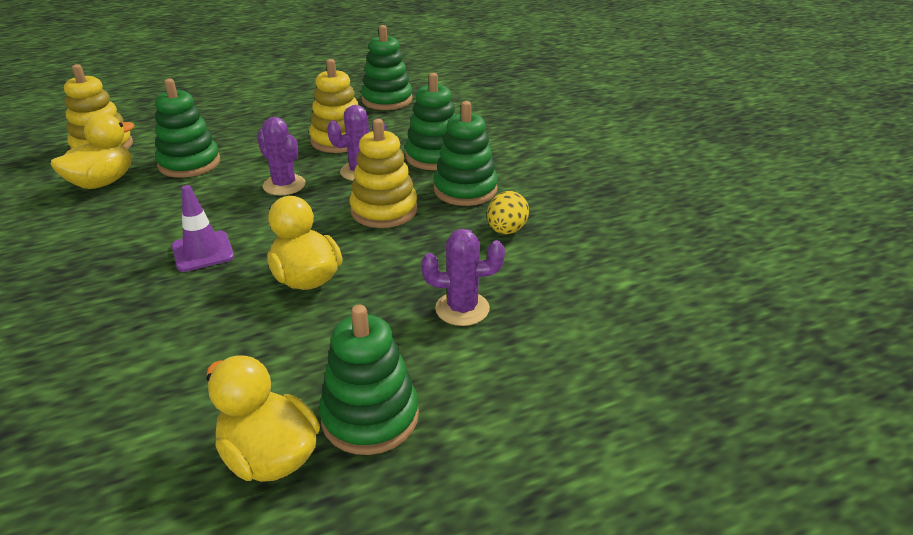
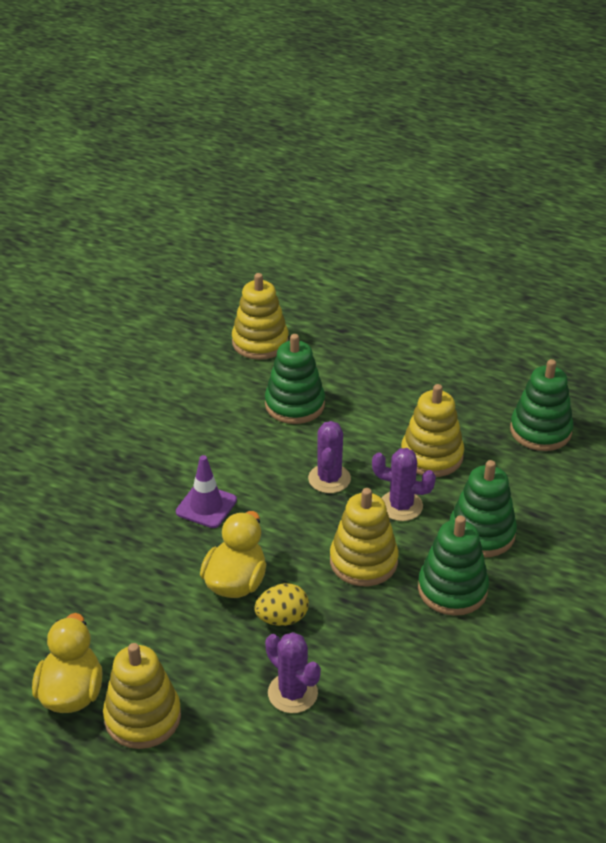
camera: 50 degrees right, 5 degrees up
yellow duck [50,113,135,189] -> none
green stacking toy [319,305,419,455] -> yellow stacking toy [103,643,181,749]
yellow egg [487,191,529,234] -> yellow egg moved to [254,583,309,626]

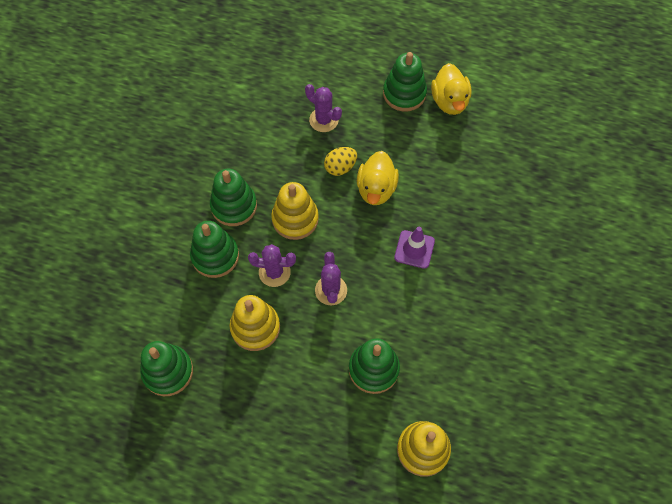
camera: 170 degrees right, 25 degrees up
yellow stacking toy [103,643,181,749] -> green stacking toy [383,52,427,112]

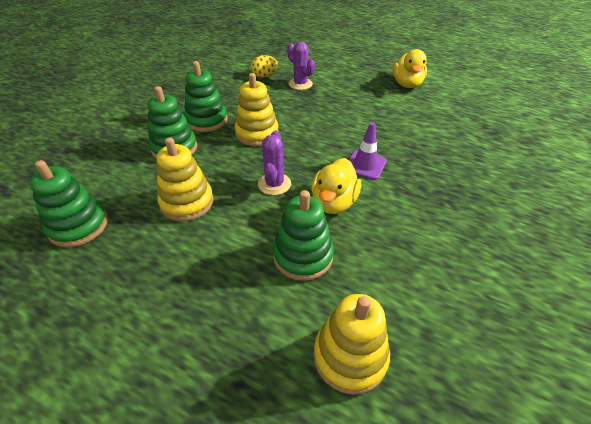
camera: 10 degrees right, 20 degrees down
purple cactus [248,244,296,287] -> none
yellow egg [324,147,357,176] -> yellow egg moved to [251,55,278,78]
yellow duck [357,151,399,205] -> yellow duck moved to [311,158,361,214]
green stacking toy [383,52,427,112] -> none

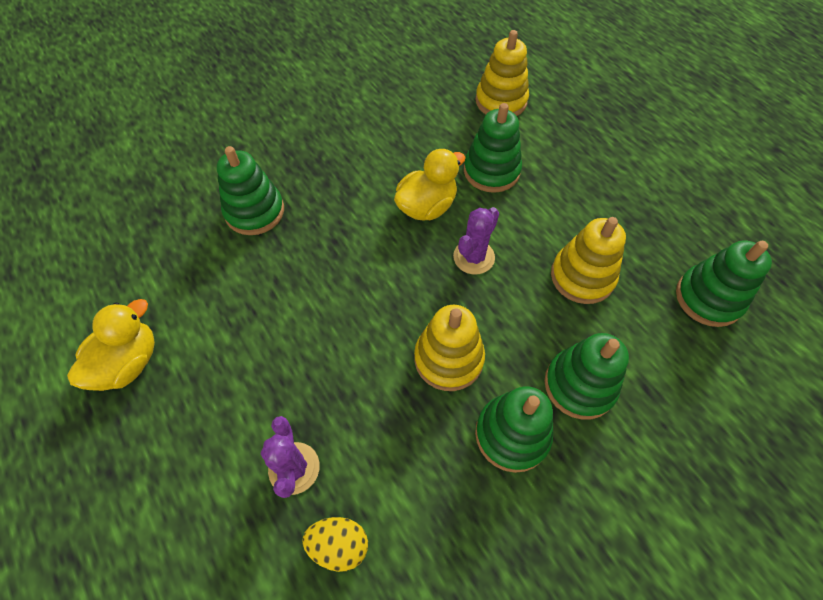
camera: 150 degrees left, 15 degrees up
purple traffic cone [349,122,386,180] -> none
none -> green stacking toy [217,146,284,235]

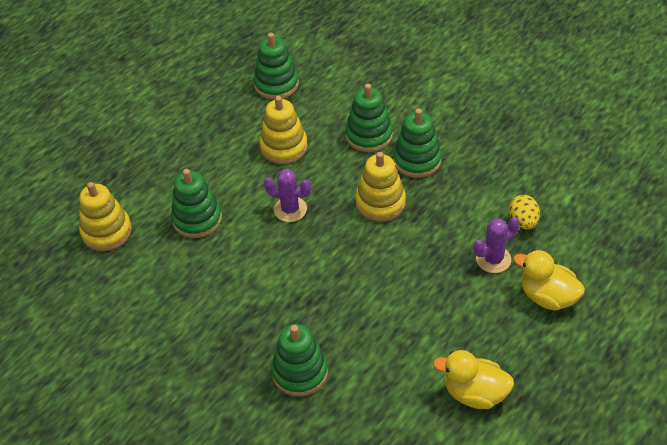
camera: 105 degrees left, 10 degrees down
yellow duck [394,148,466,221] -> yellow duck moved to [513,250,585,311]

